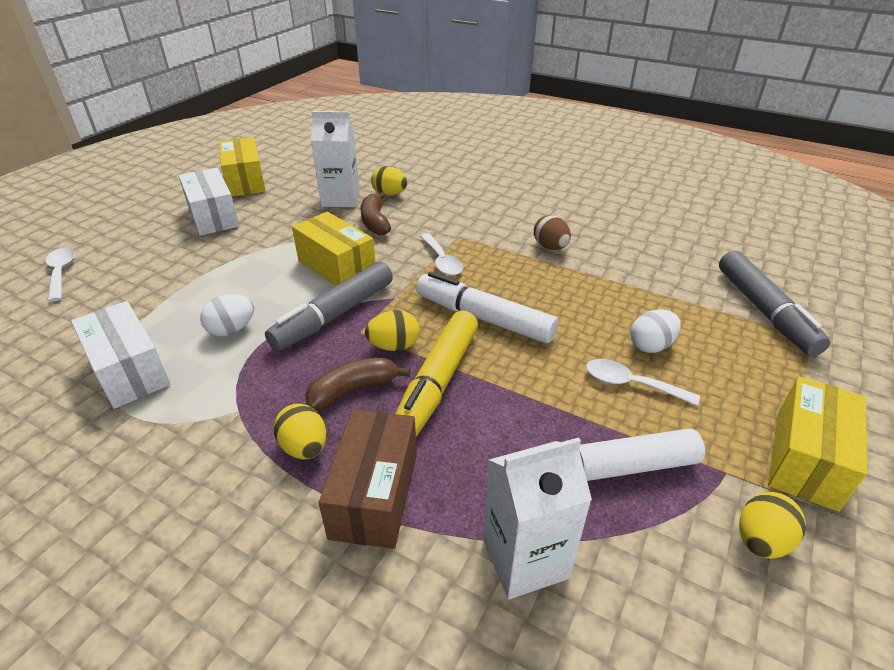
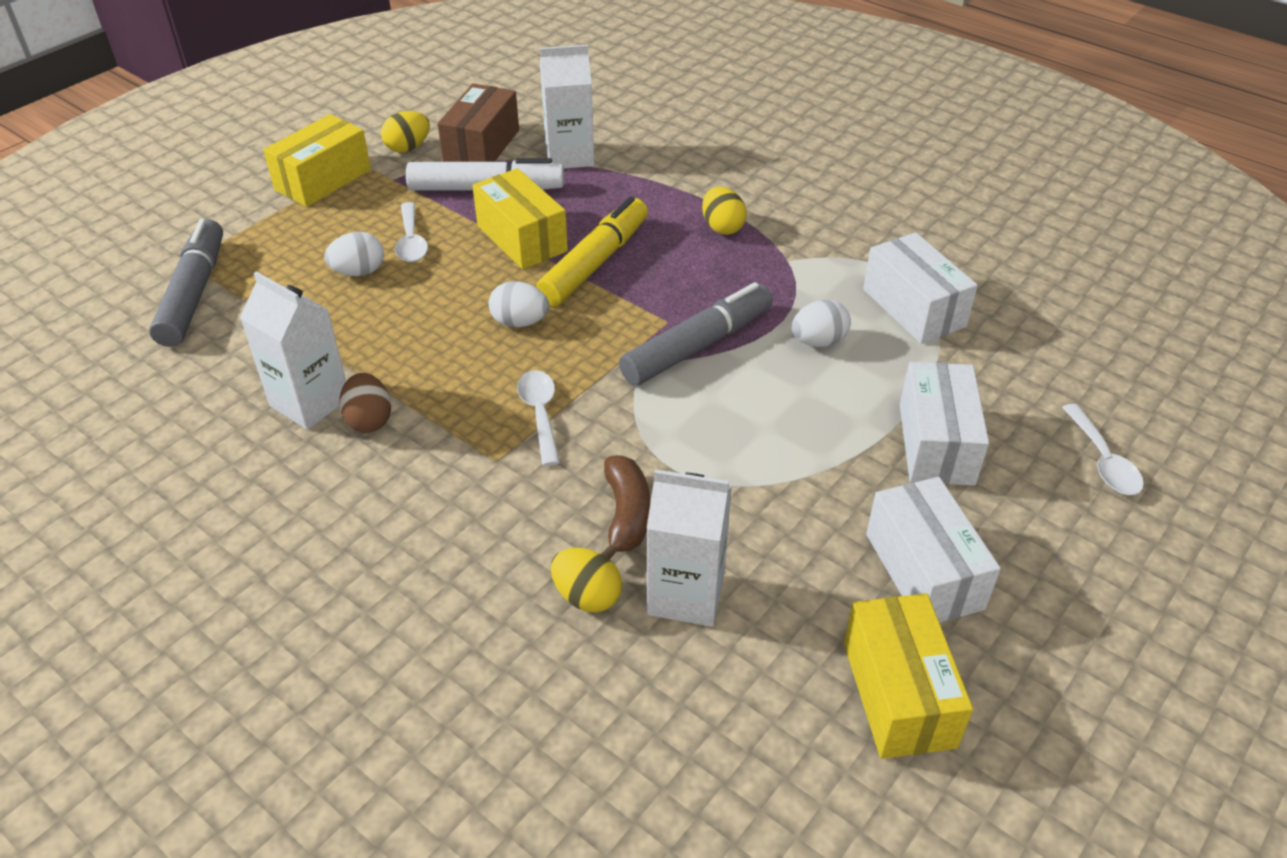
camera: 170 degrees left, 5 degrees up
yellow box [292,212,375,286] -> yellow box moved to [472,168,568,269]
brown banana [305,357,410,410] -> none
brown box [319,410,417,549] -> brown box moved to [438,84,519,162]
yellow egg [365,310,420,351] -> none
white marker [416,272,558,343] -> white egg [488,281,549,327]
white spoon [586,359,700,406] -> white spoon turned 45 degrees clockwise [395,202,428,262]
none -> white carton [240,271,346,430]
none -> white box [900,362,989,485]

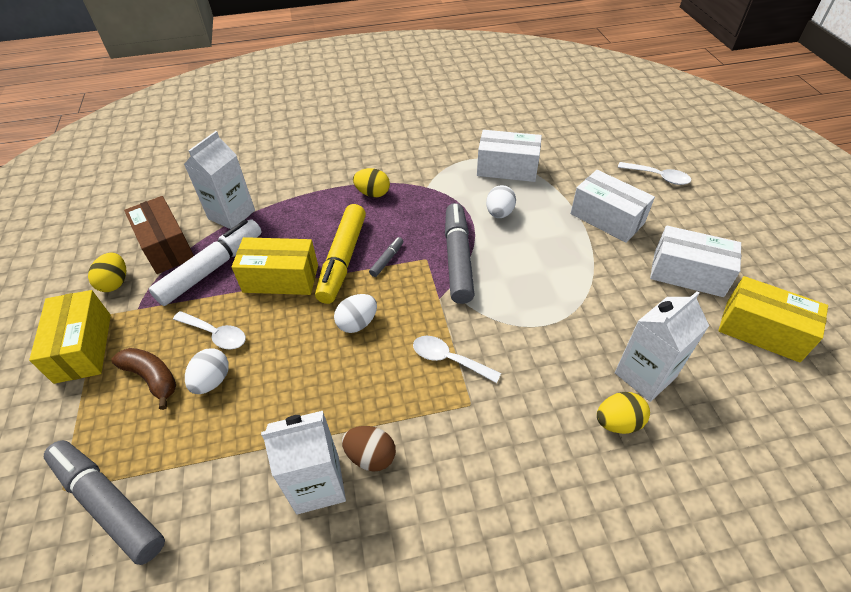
camera: 50 degrees left, 5 degrees up
yellow marker [536,196,648,307] -> yellow marker turned 150 degrees counterclockwise [315,204,366,304]
brown banana [601,455,650,559] -> brown banana moved to [111,348,176,410]
none -> grey marker [369,237,403,277]

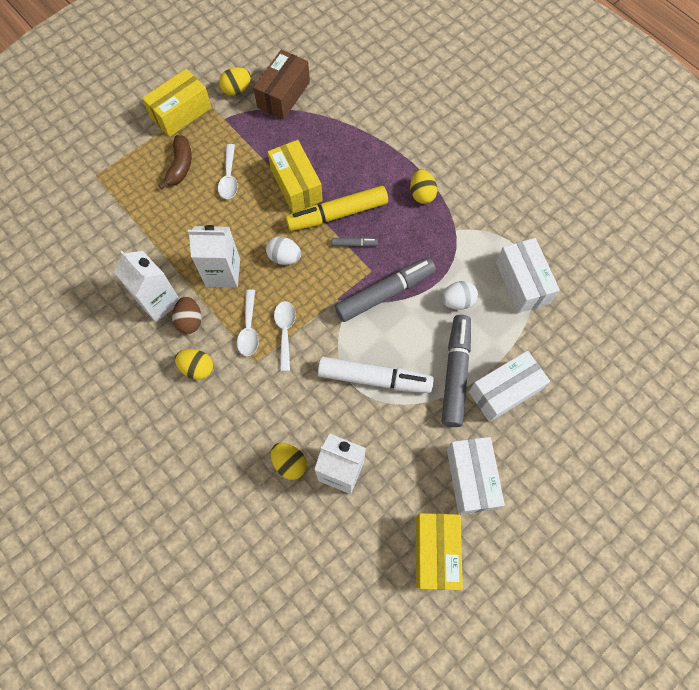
camera: 60 degrees right, 20 degrees up
grey marker [44,440,165,565] -> grey marker moved to [441,315,471,427]
white marker [149,219,262,306] -> white marker moved to [318,357,434,393]
white carton [184,131,255,229] -> white carton moved to [188,225,240,287]
white egg [185,348,229,394] -> none
white box [570,170,655,243] -> white box turned 45 degrees clockwise [469,351,550,422]
white spoon [618,162,691,185] -> white spoon moved to [237,289,259,356]
none -> yellow egg [175,349,213,380]

